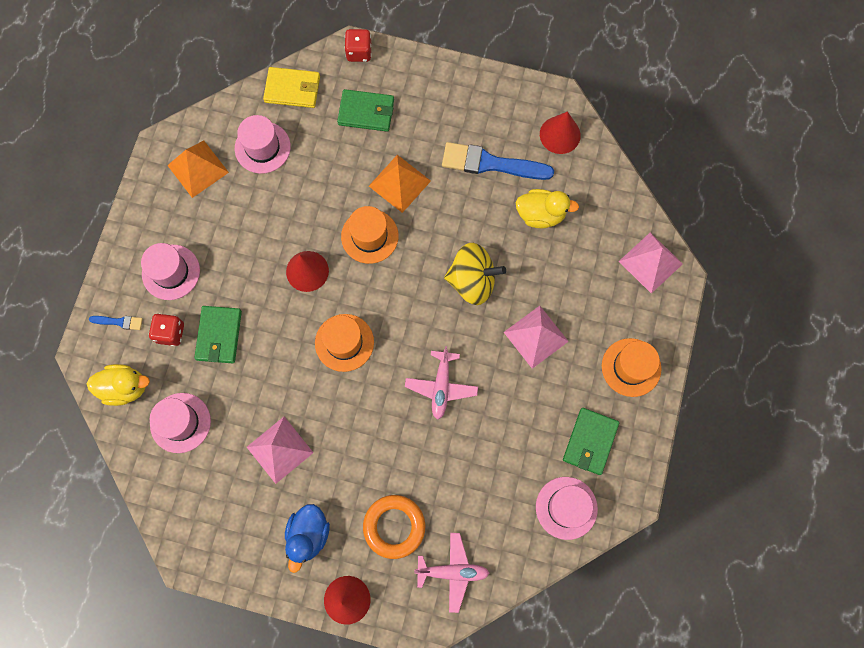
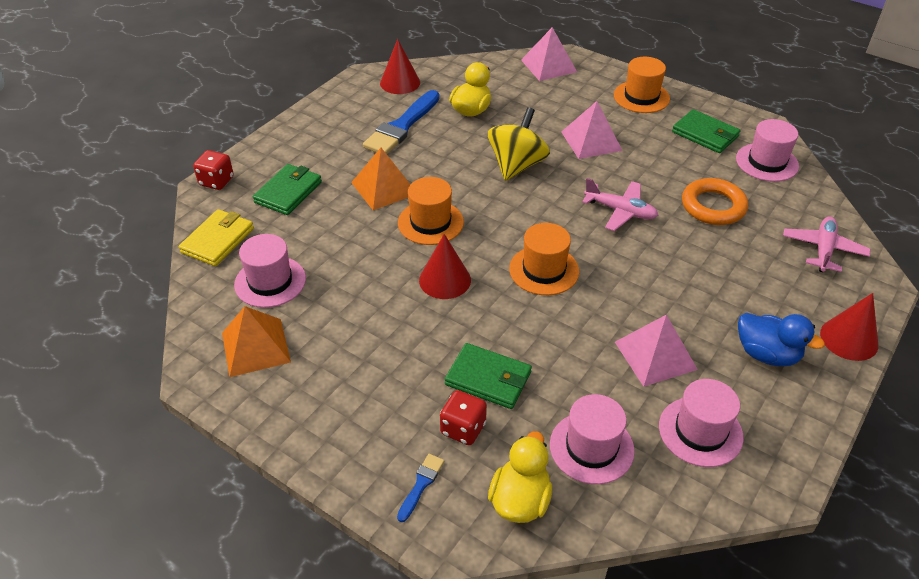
camera: 70 degrees left, 30 degrees down
pink hat [141,243,200,300] -> pink hat moved to [659,379,744,467]
orange ring [363,495,425,559] -> orange ring moved to [682,178,748,225]

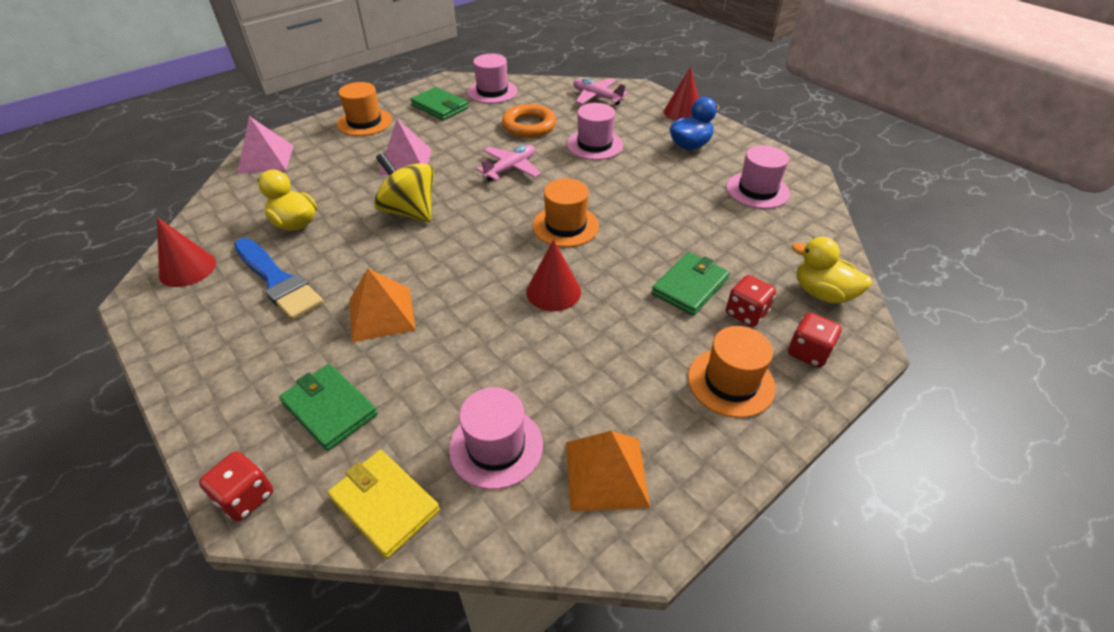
camera: 75 degrees left, 0 degrees up
blue brush [397,454,444,522] -> red dice [788,313,842,368]
orange hat [398,177,464,245] -> orange hat moved to [688,326,776,418]
pink hat [550,394,635,484] -> pink hat moved to [567,103,623,160]
pink pyramid [615,314,698,387] -> none
green wallet [672,109,741,153] -> green wallet turned 75 degrees clockwise [411,87,468,120]

